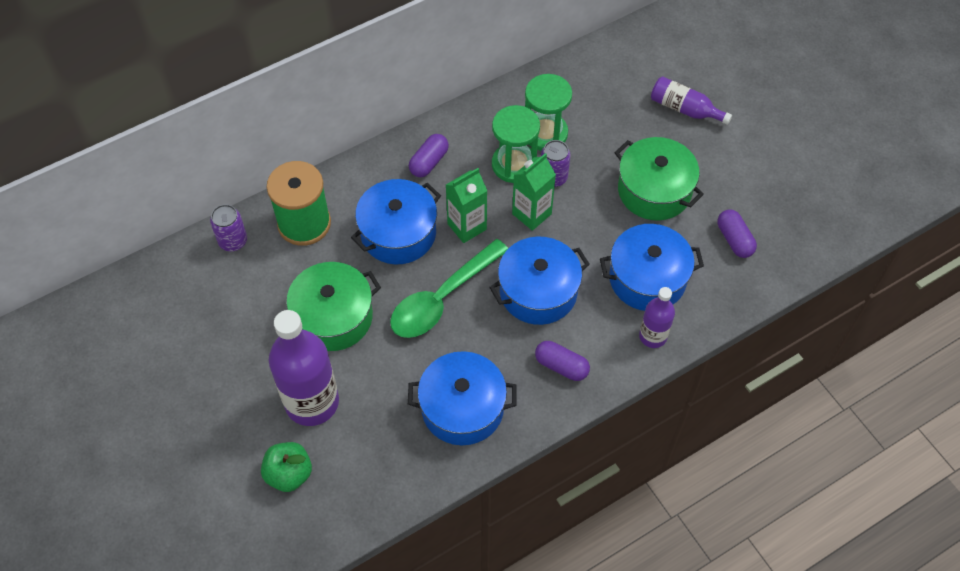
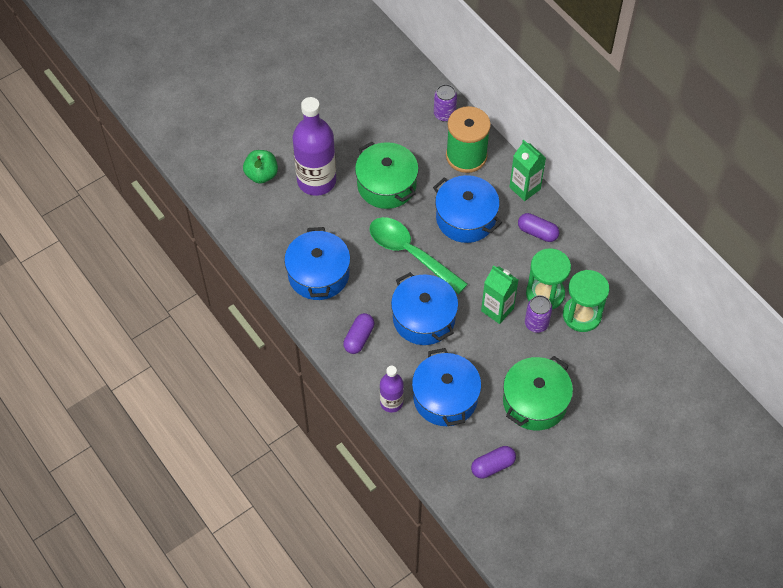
camera: 85 degrees right, 0 degrees up
green carton [446,168,487,243] -> green carton moved to [509,140,546,201]
purple bottle [651,76,732,125] -> none

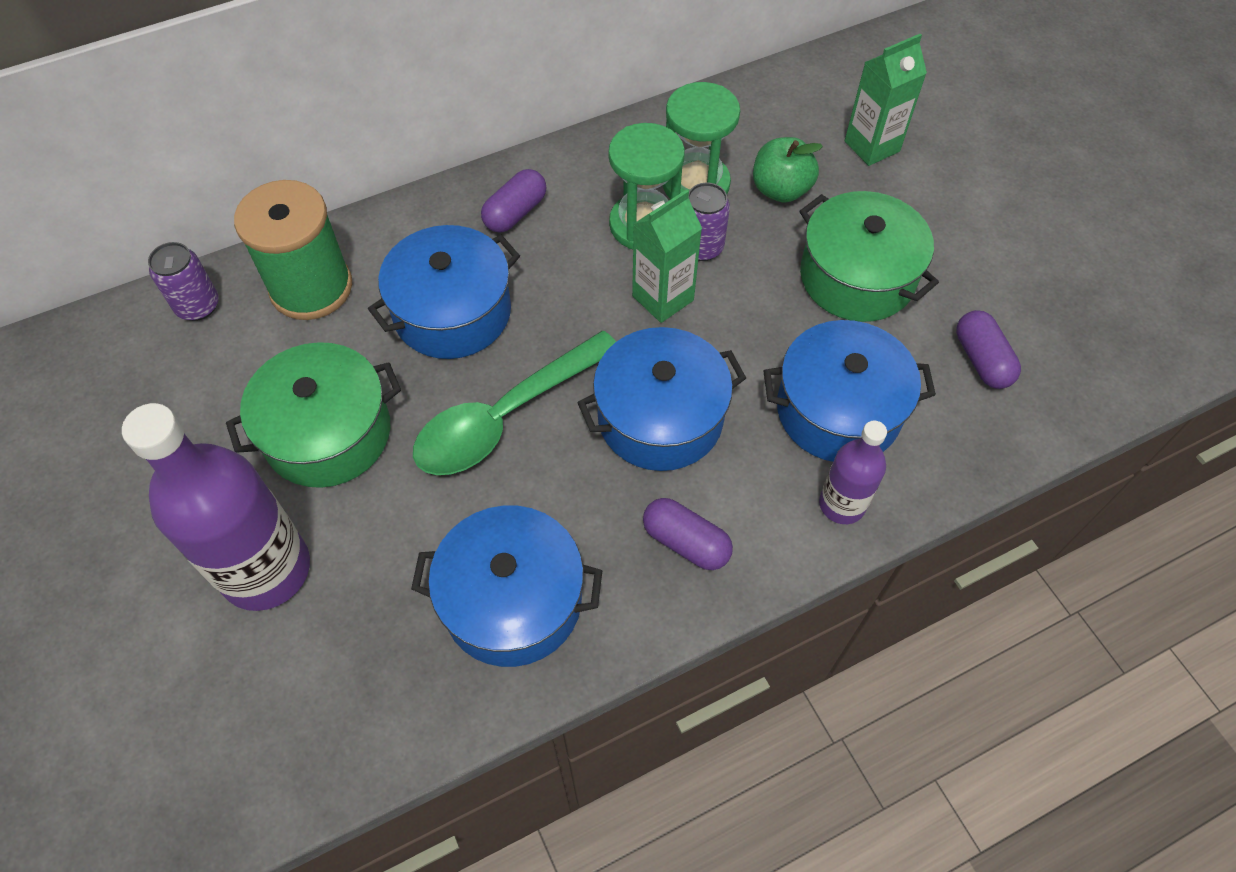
camera: 80 degrees left, 0 degrees up
green apple [243,150,278,184] -> green apple moved to [753,137,823,203]
green carton [509,140,546,201] -> green carton moved to [845,34,927,166]

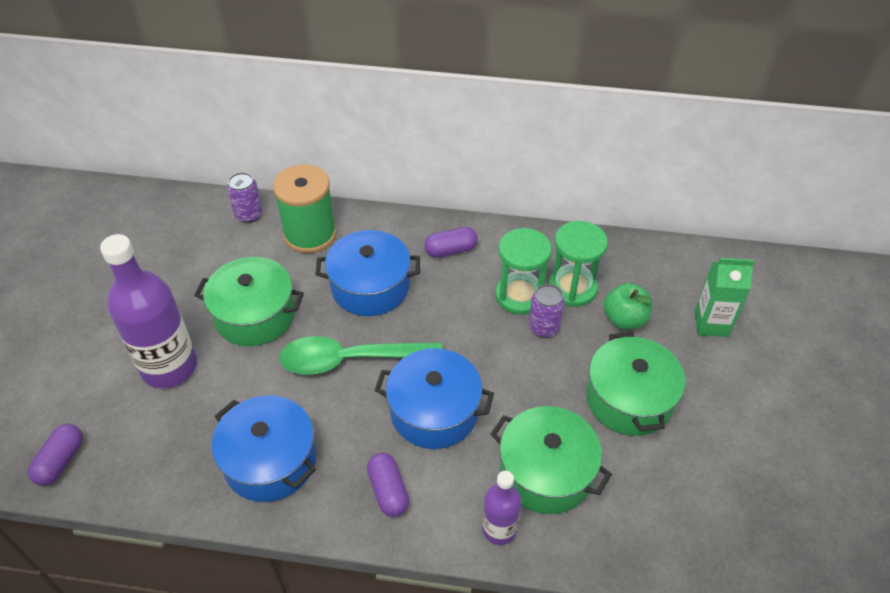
camera: 35 degrees right, 10 degrees down
green carton [632,189,702,323] -> none
blue pot [764,320,936,462] -> green pot [490,406,612,514]
purple capsule [956,310,1021,389] -> purple capsule moved to [28,424,83,486]

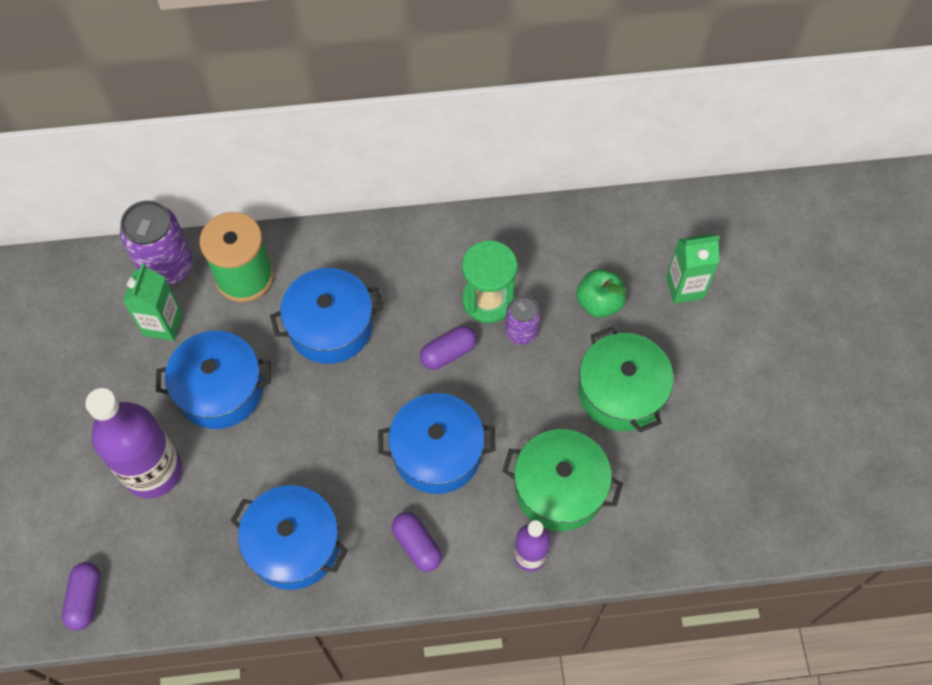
camera: 15 degrees left, 15 degrees up
green pot [194,257,304,346] -> blue pot [156,331,271,429]
purple can [227,172,263,223] -> purple can [120,200,193,286], size x1.70
green spoon [279,336,443,375] -> none
purple capsule [424,227,478,258] -> purple capsule moved to [420,326,477,370]
green hourglass [548,221,608,307] -> none
none -> green carton [123,263,183,341]

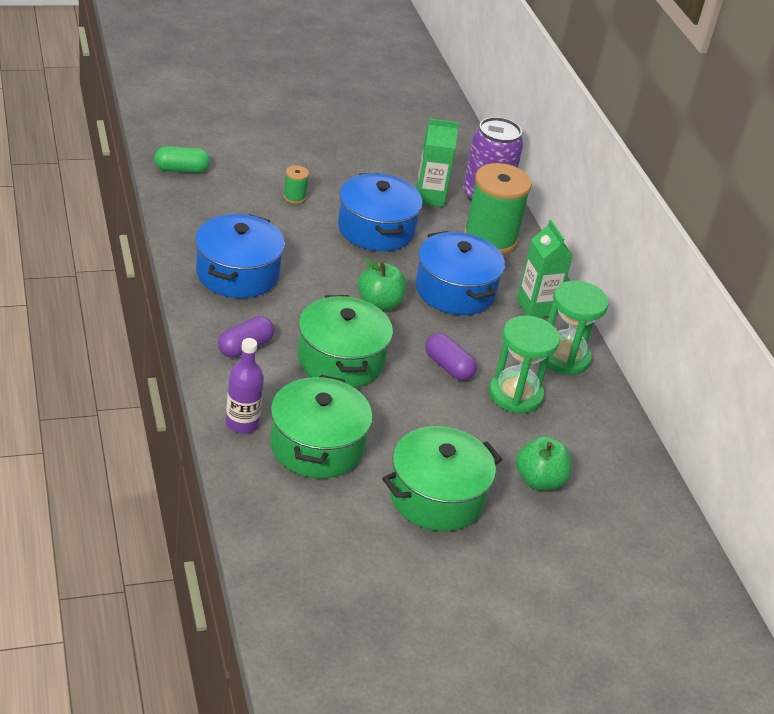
camera: 75 degrees right, 25 degrees down
purple capsule [62,562,101,630] -> green capsule [154,146,210,173]
purple bottle [85,388,182,498] -> green spool [283,165,309,204]
blue pot [378,393,496,494] -> green pot [298,295,393,388]
purple can [505,295,541,345] -> none
green carton [666,234,720,304] -> green carton moved to [517,220,573,318]
none -> green apple [357,258,407,311]
none -> green hourglass [547,281,608,375]

